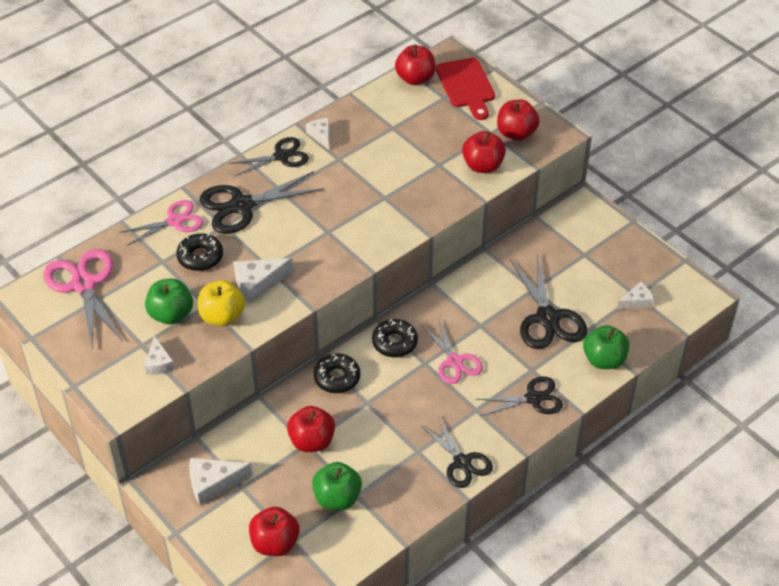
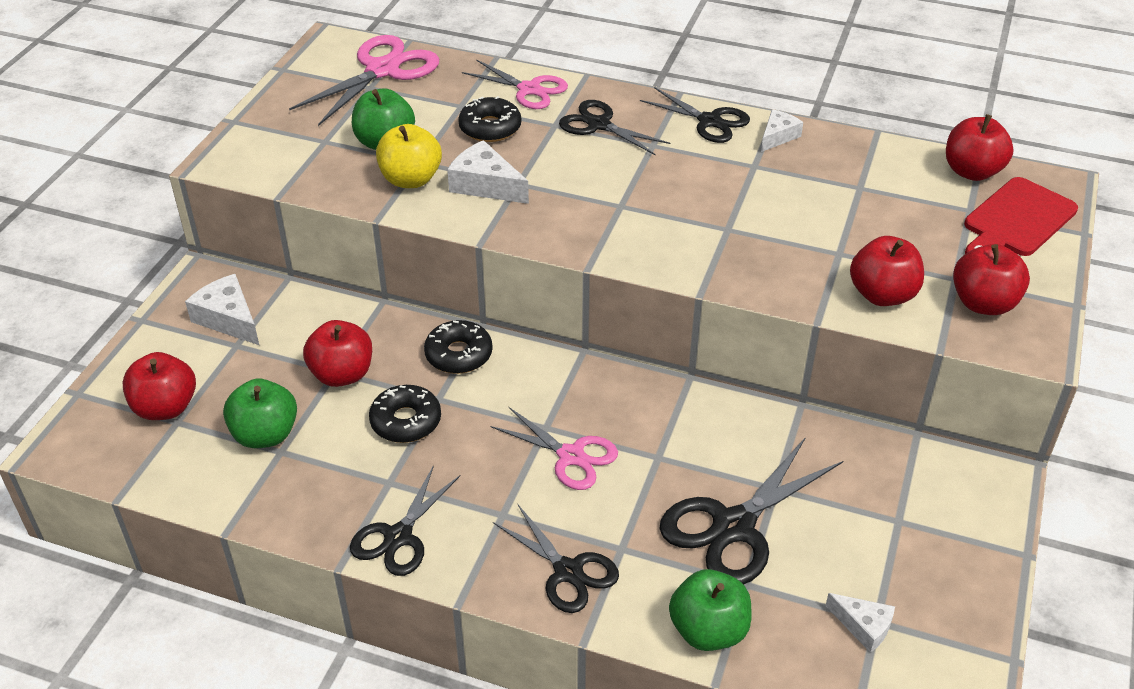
camera: 60 degrees right, 5 degrees down
white cheese [144,336,174,375] -> none
black scissors [199,171,324,234] -> black scissors [559,100,670,156], size x0.66
black donut [372,319,418,358] -> black donut moved to [369,385,441,443]
pink scissors [422,320,483,384] -> pink scissors turned 90 degrees counterclockwise [490,407,618,490]

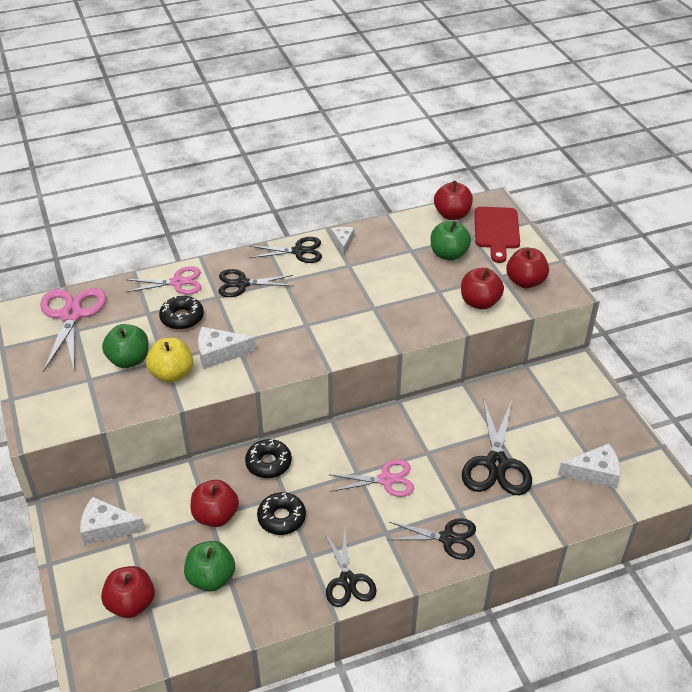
camera: 40 degrees left, 0 degrees up
green apple [669,569,752,651] -> green apple moved to [431,221,471,261]
white cheese [825,593,895,653] -> white cheese [558,443,620,488], size x1.55

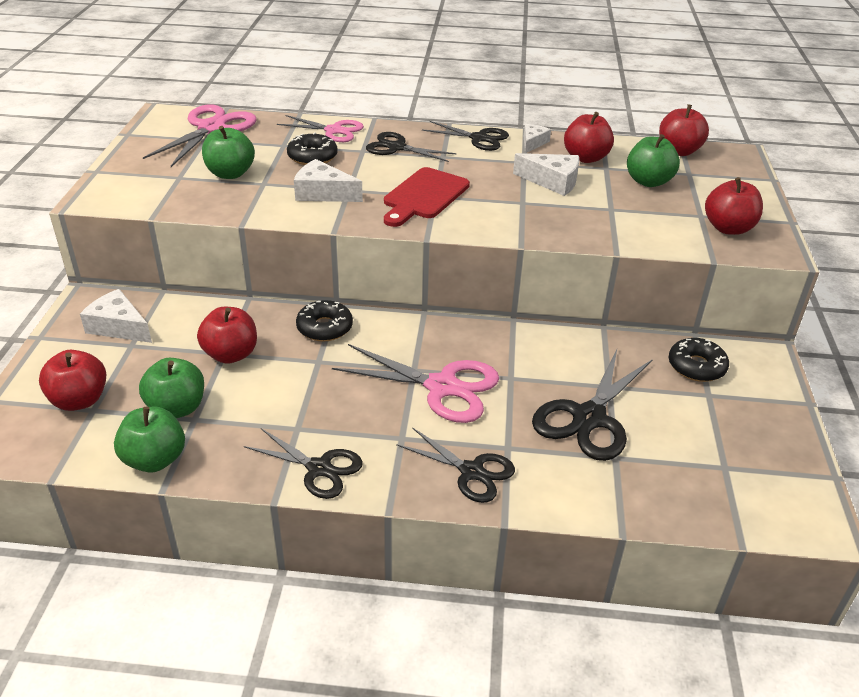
camera: 25 degrees right, 5 degrees down
yellow apple [146,338,193,383] -> none
black donut [257,492,306,535] -> black donut moved to [669,338,729,382]
black scissors [324,528,377,607] -> black scissors turned 75 degrees counterclockwise [244,428,363,499]
pink scissors [330,459,414,497] -> pink scissors [332,344,499,423], size x1.52
red apple [461,268,504,309] -> red apple moved to [564,112,614,163]
red cutting board [474,207,520,263] -> red cutting board moved to [384,167,470,227]
white cheese [558,443,620,488] -> white cheese moved to [513,153,579,196]
none -> green apple [114,406,185,472]

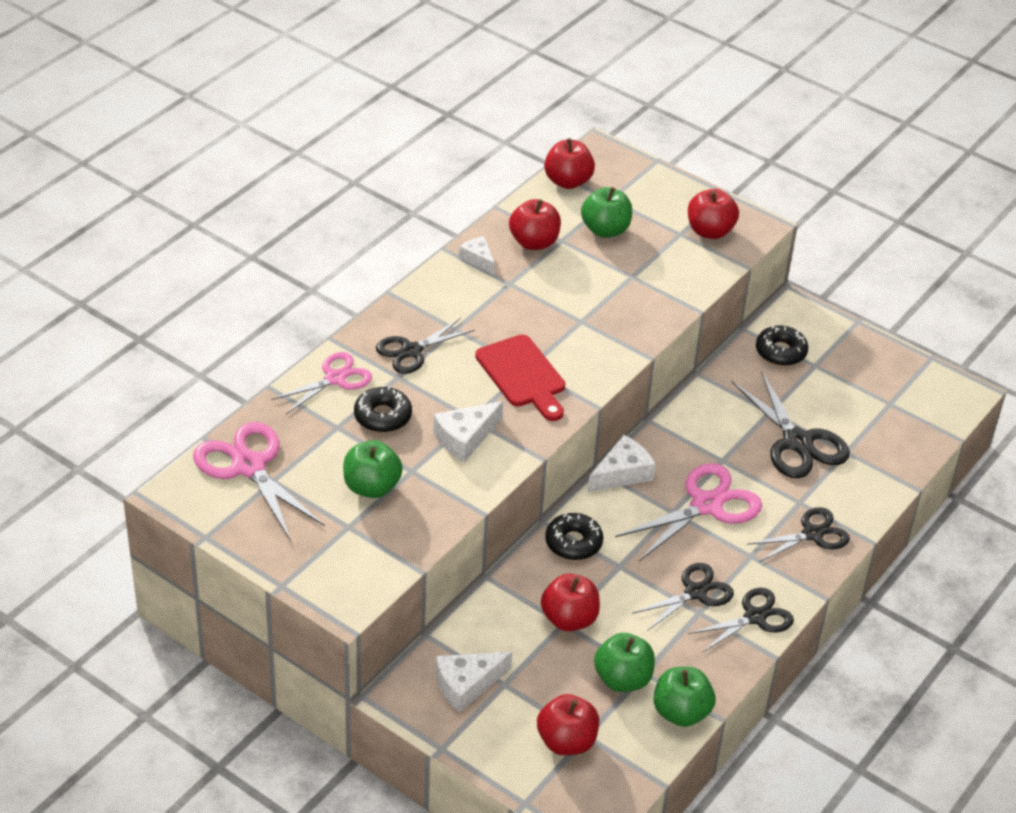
camera: 60 degrees left, 5 degrees up
black scissors [422,121,509,151] -> black scissors moved to [632,563,734,630]
white cheese [513,153,579,196] -> white cheese moved to [588,435,656,492]

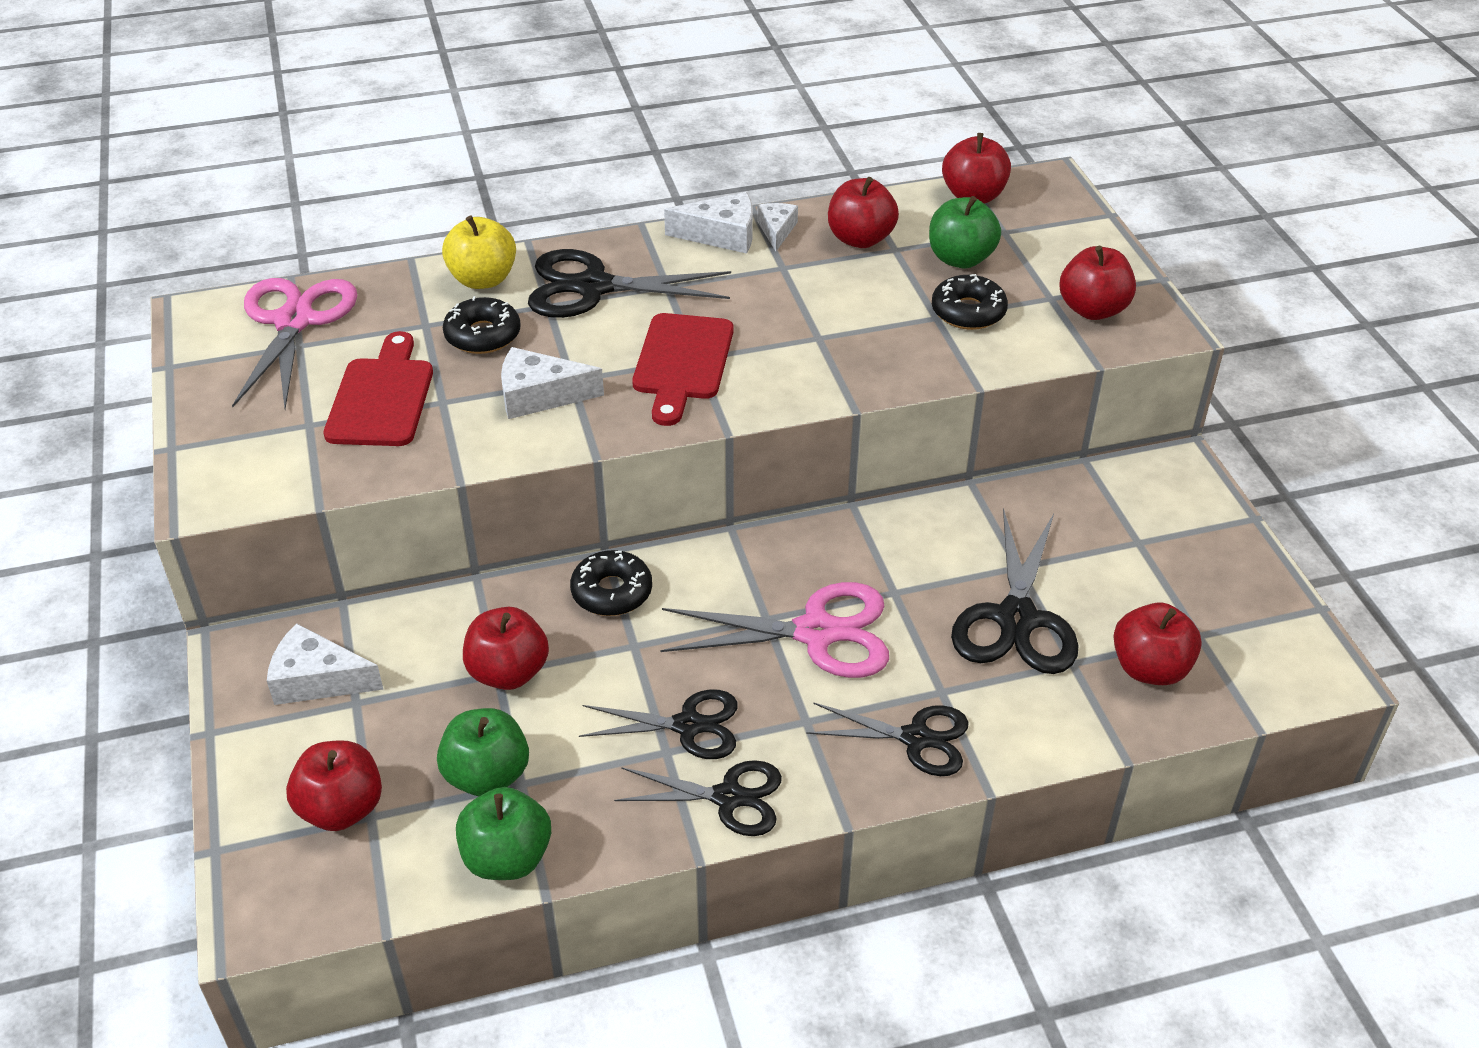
camera: 40 degrees right, 0 degrees up
pink scissors [271,352,372,414] -> yellow apple [442,215,516,289]
green apple [343,440,403,498] -> red cutting board [324,331,433,446]
black scissors [376,318,474,374] -> black scissors [528,249,731,318], size x1.52
white cheese [588,435,656,492] -> white cheese moved to [664,192,753,254]
black donut [756,326,808,366] -> black donut moved to [932,274,1008,330]
none -> red apple [1113,602,1202,685]

